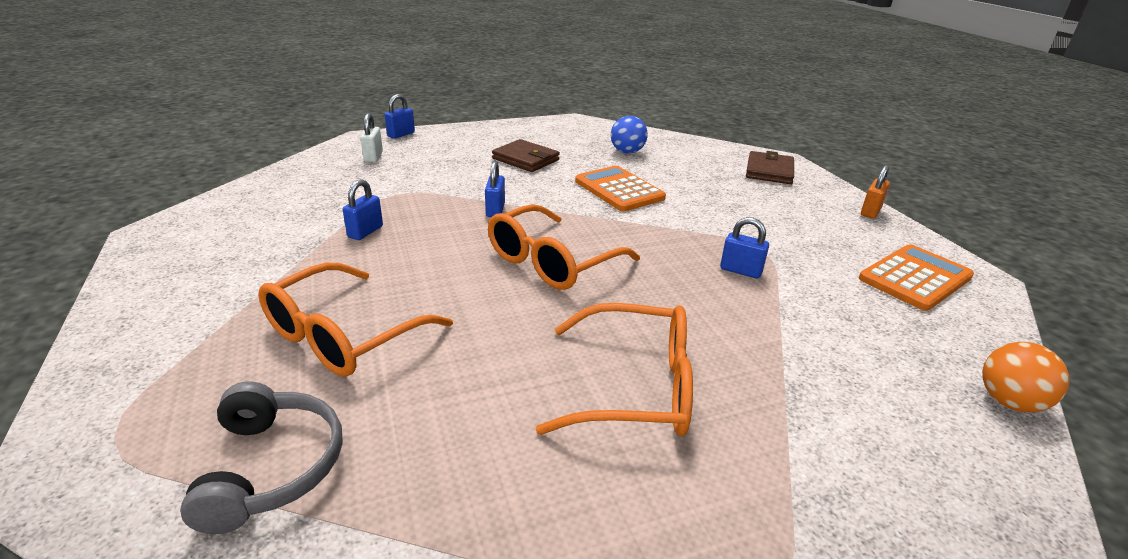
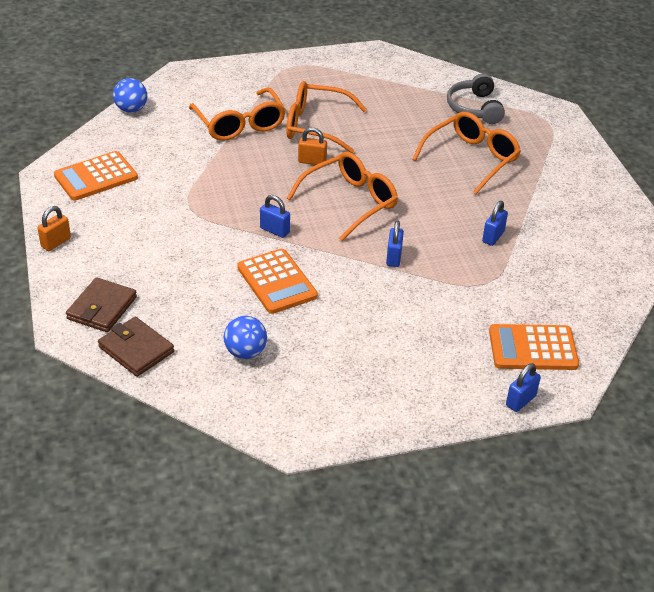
camera: 175 degrees left, 10 degrees up
white padlock [360,113,383,162] -> orange calculator [489,324,579,370]
brown wallet [492,139,560,172] -> brown wallet moved to [98,317,174,377]
blue padlock [720,217,769,279] -> blue padlock moved to [260,195,290,238]
orange ball [982,342,1069,413] -> blue ball [113,78,147,113]
none -> orange glasses [189,87,286,141]
none -> orange padlock [298,127,327,165]

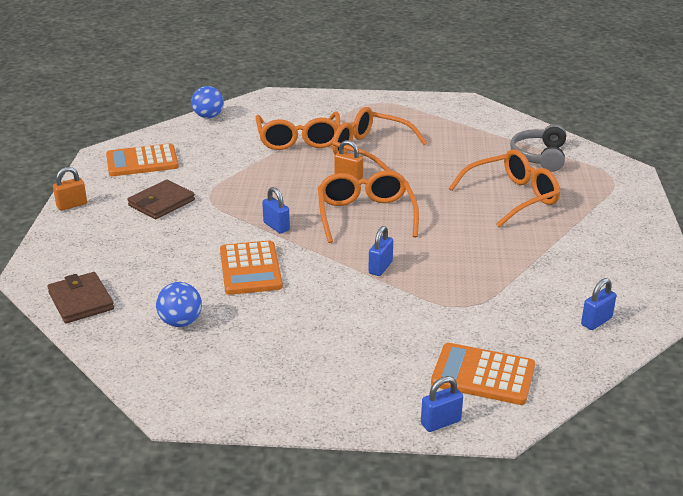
camera: 20 degrees right, 10 degrees down
brown wallet [66,277,137,332] -> brown wallet moved to [127,180,195,219]
orange glasses [287,152,398,241] -> orange glasses turned 75 degrees counterclockwise [318,170,419,243]
blue padlock [482,201,508,246] -> blue padlock moved to [581,278,616,330]

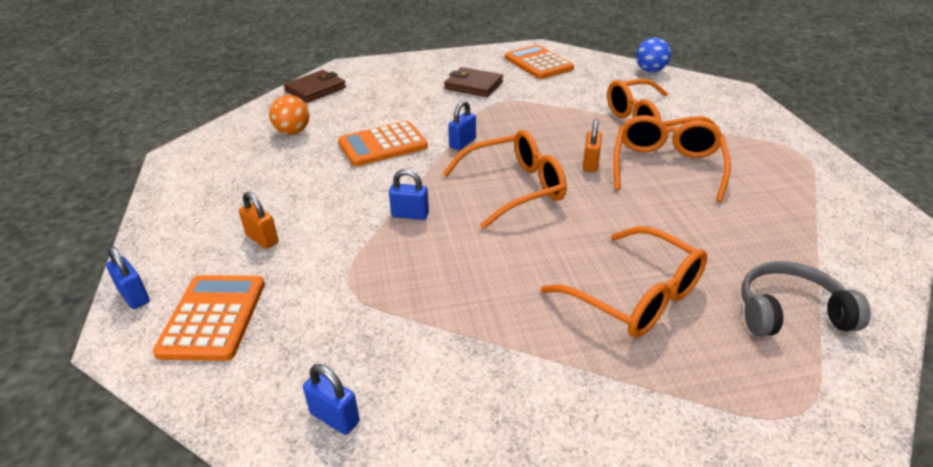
camera: 75 degrees right, 5 degrees up
orange padlock [53,167,87,211] -> orange padlock moved to [239,192,279,249]
blue ball [156,282,202,327] -> orange ball [269,95,310,135]

